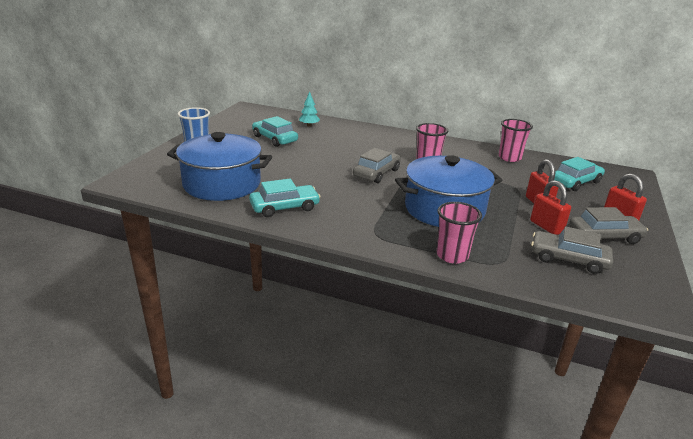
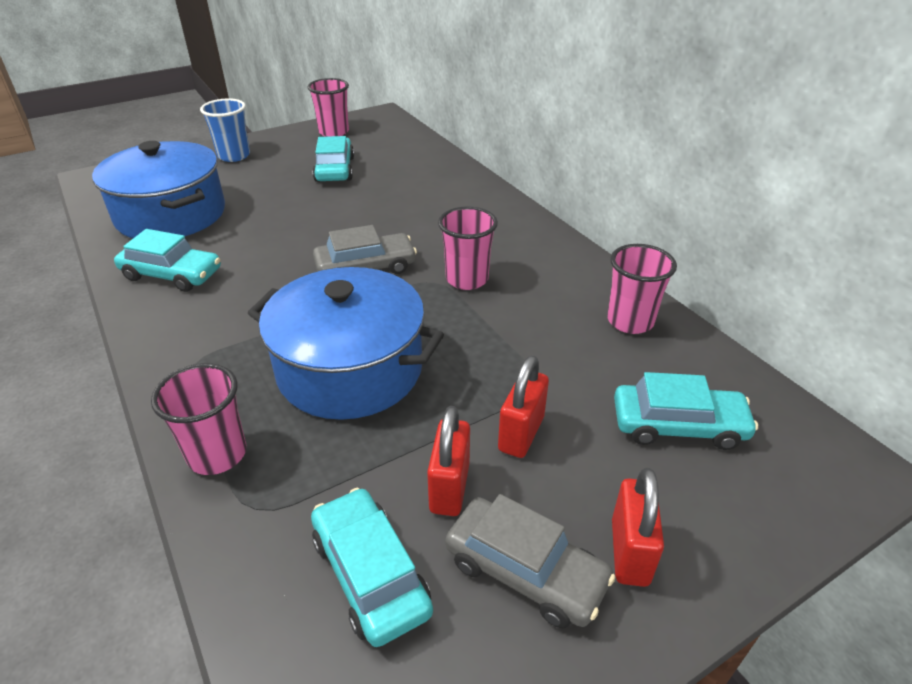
camera: 40 degrees right, 10 degrees up
turquoise tree [299,91,320,127] -> none
grey car [531,226,613,274] -> turquoise car [311,488,433,647]
none -> pink cup [307,78,349,137]

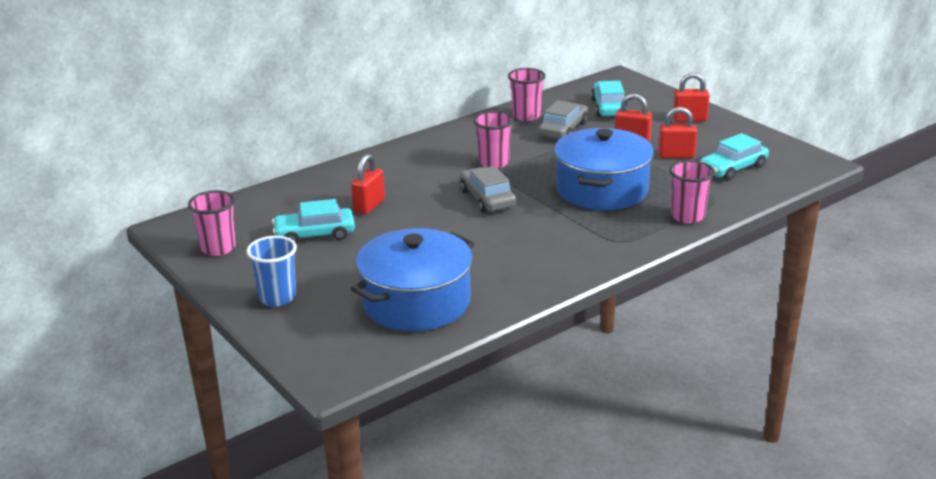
camera: 95 degrees left, 10 degrees down
turquoise car [114,229,221,292] -> none
grey car [445,494,615,628] -> grey car moved to [539,100,588,139]
none -> red padlock [351,154,385,215]

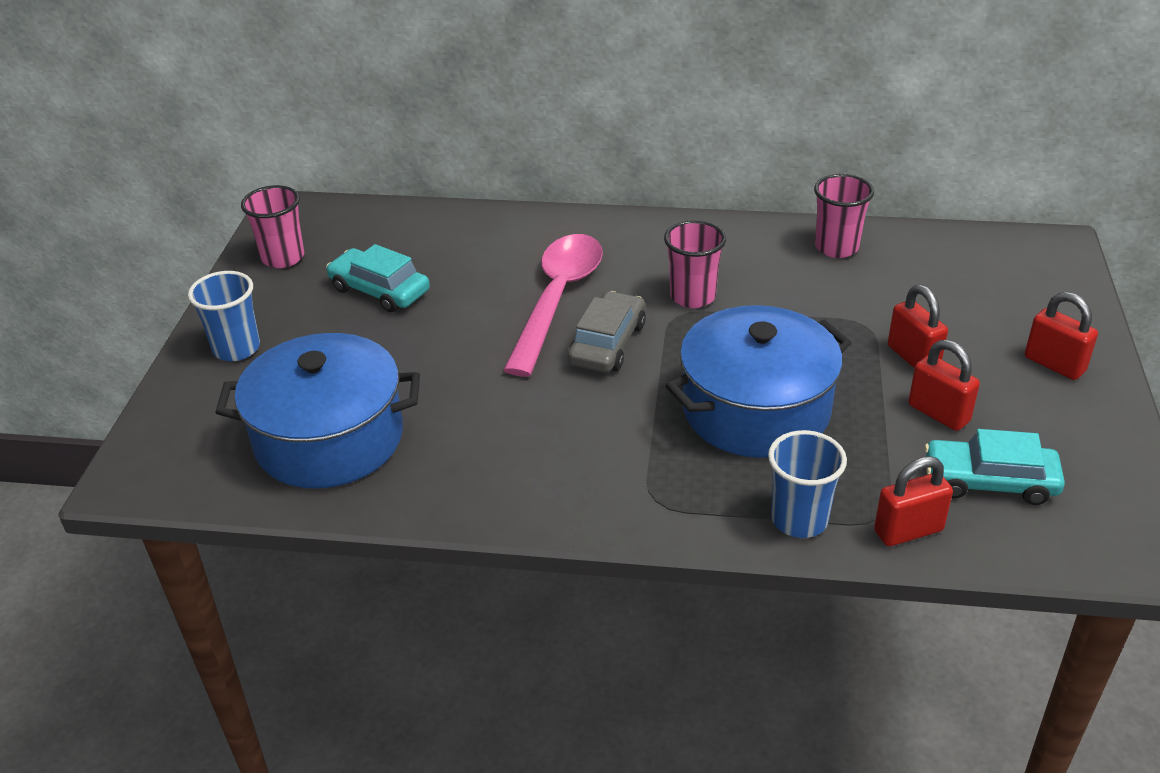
camera: 45 degrees right, 10 degrees up
red padlock [351,154,385,215] -> red padlock moved to [874,456,953,546]
grey car [539,100,588,139] -> none
turquoise car [591,81,628,117] -> none
pink cup [669,160,715,224] -> blue cup [768,430,847,538]
none -> pink spoon [503,234,603,377]

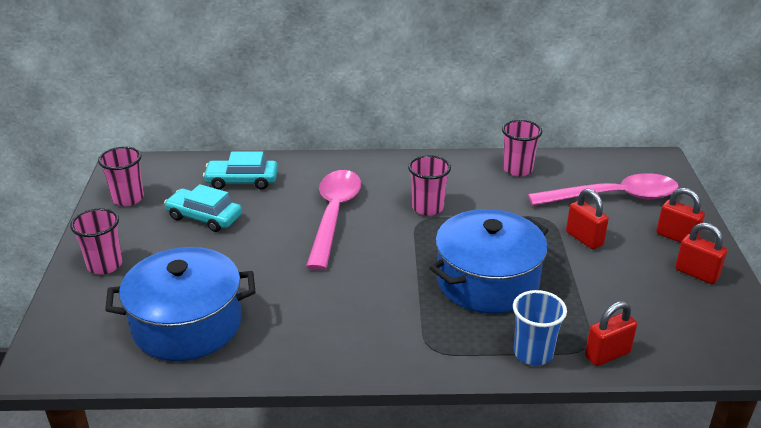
camera: 10 degrees left, 5 degrees down
blue cup [188,271,260,361] -> pink cup [70,208,123,275]
grey car [568,291,646,372] -> none
red padlock [908,340,980,431] -> red padlock moved to [675,222,727,284]
turquoise car [924,429,1065,505] -> turquoise car moved to [203,151,278,190]
none -> pink spoon [528,173,679,206]

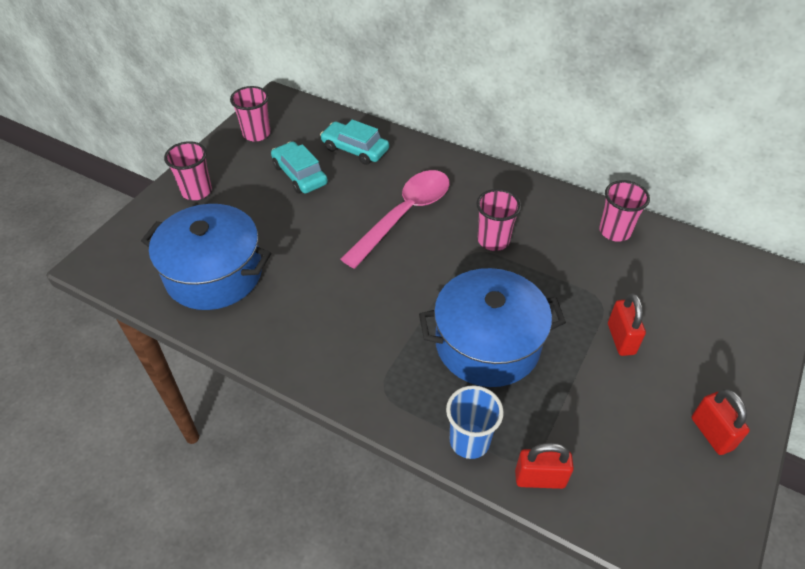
camera: 30 degrees right, 15 degrees up
pink spoon [528,173,679,206] -> none
red padlock [656,188,705,243] -> none

